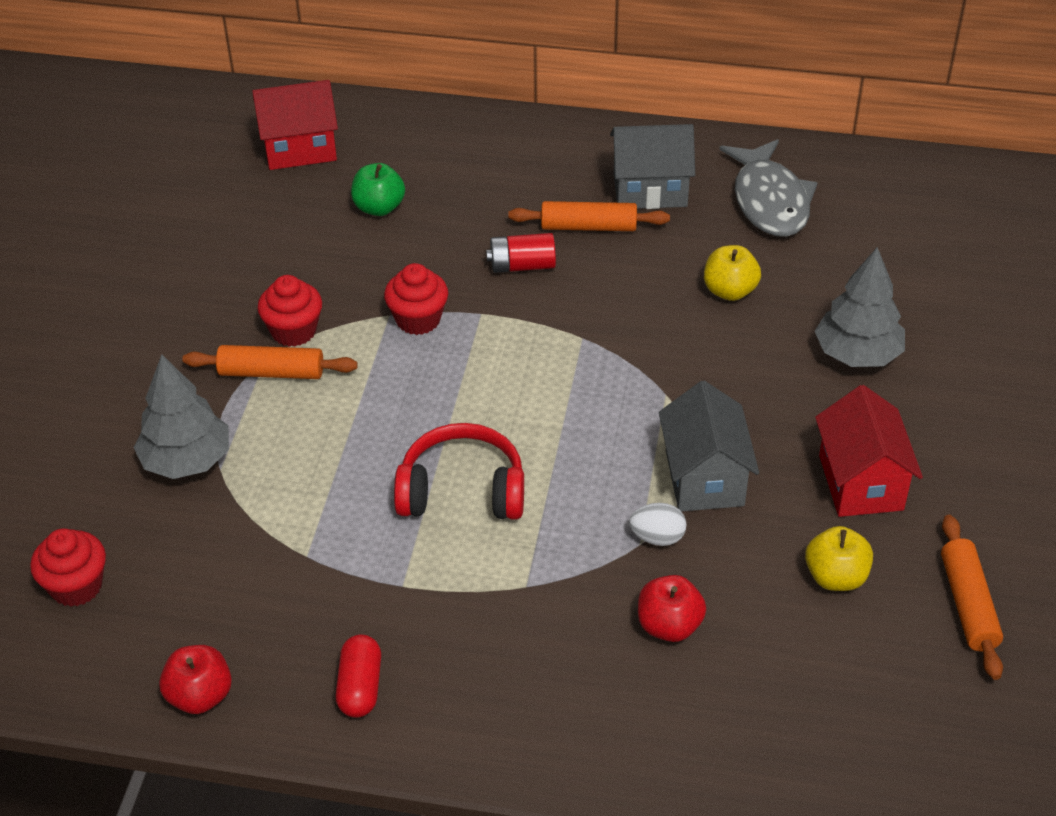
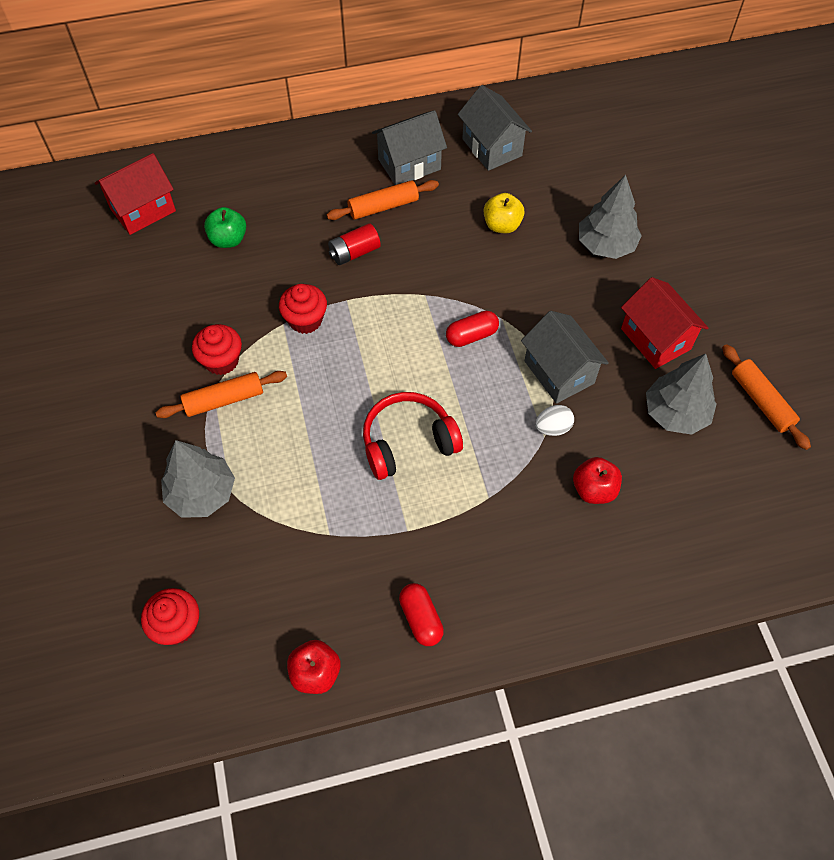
camera: 25 degrees left, 15 degrees up
grey fish [719,139,818,237] -> grey house [458,85,532,171]
yellow apple [805,526,873,591] -> grey tree [646,354,717,435]
none -> red capsule [446,311,499,347]

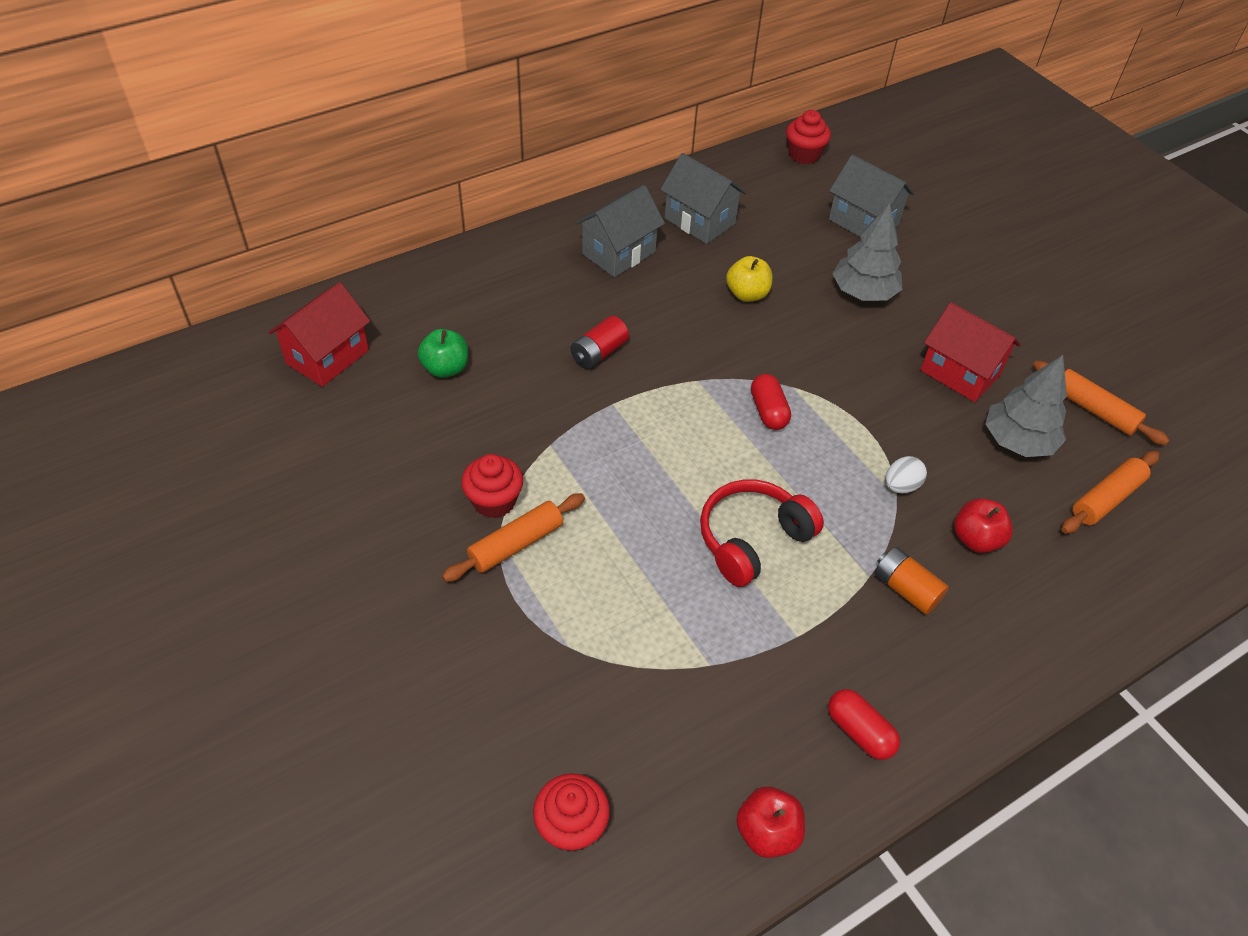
camera: 20 degrees left, 10 degrees down
grey tree [161,440,235,518] -> none
red cupcake [279,284,327,334] -> red cupcake moved to [786,110,831,164]
orange rolling pin [327,180,439,220] -> orange rolling pin moved to [1062,451,1159,533]
red capsule [446,311,499,347] -> red capsule turned 60 degrees counterclockwise [751,374,791,430]
grey house [521,311,609,403] -> grey house moved to [829,155,914,237]
none -> orange battery [874,547,949,615]

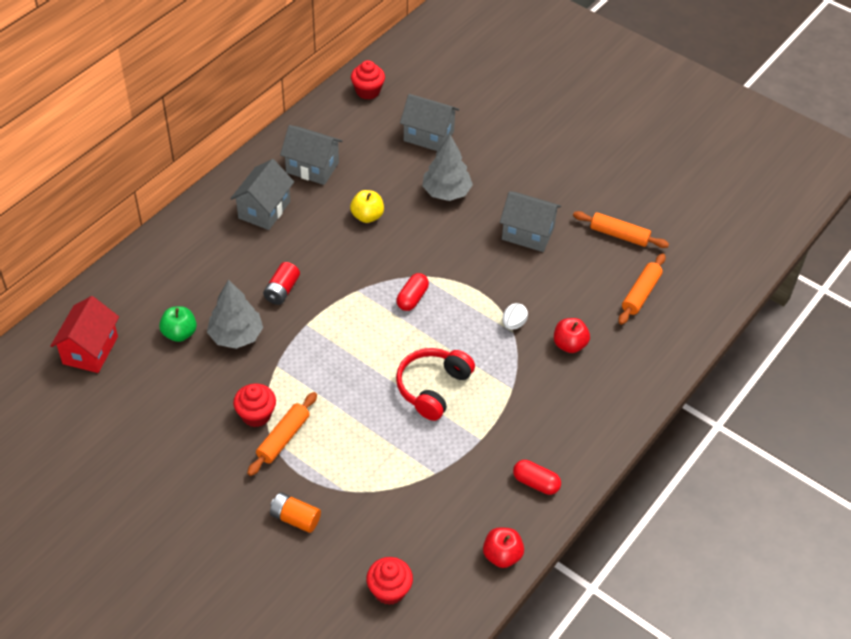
camera: 20 degrees left, 0 degrees up
red capsule [751,374,791,430] -> red capsule turned 60 degrees clockwise [396,273,429,311]
orange battery [874,547,949,615] -> orange battery moved to [270,492,321,533]
red house [920,302,1021,402] -> grey house [500,191,561,252]
grey tree [985,355,1067,457] -> grey tree moved to [207,279,263,349]

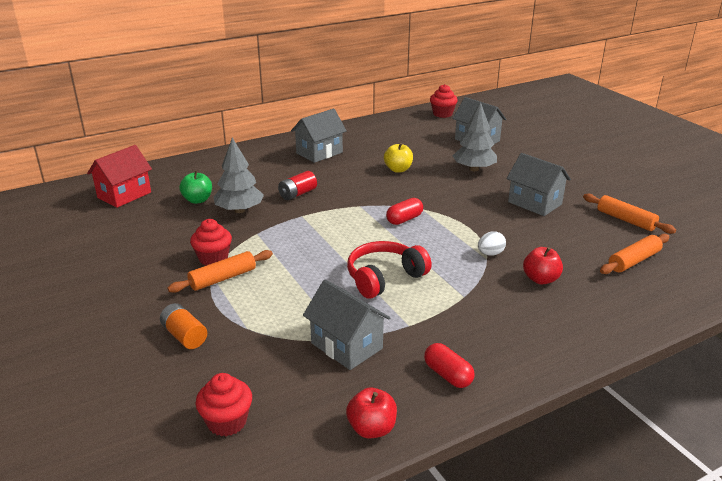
camera: 25 degrees right, 20 degrees down
grey house [280,125,342,185] -> grey house moved to [303,280,390,370]

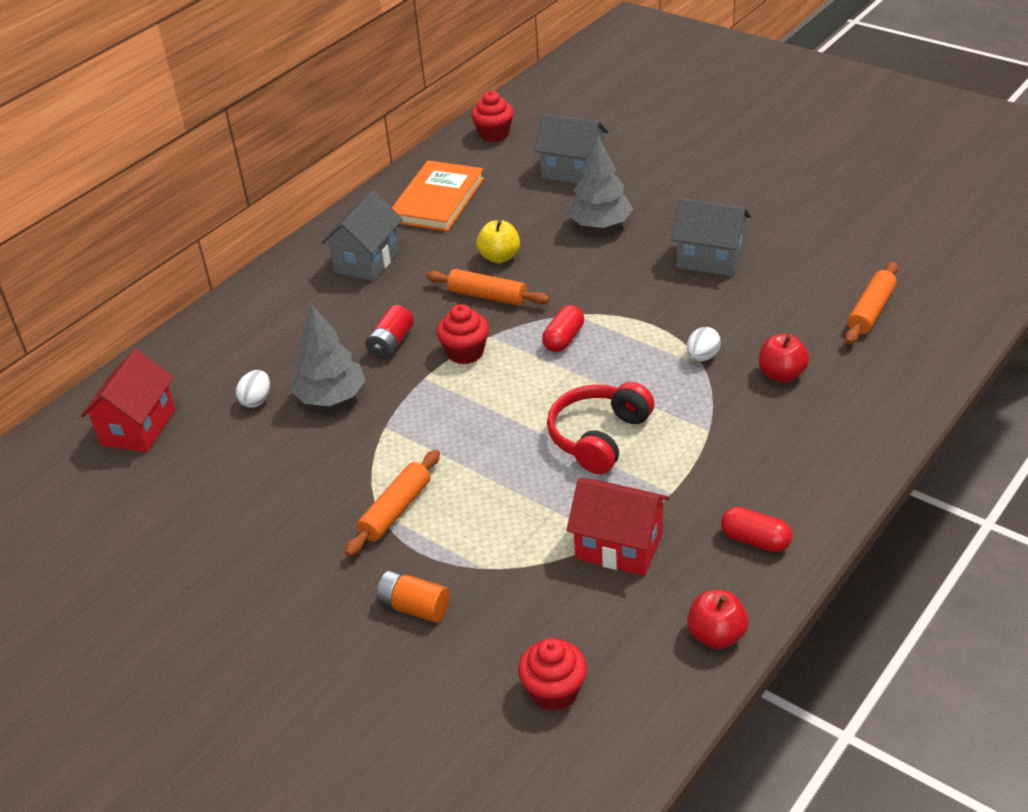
camera: 20 degrees left, 10 degrees up
green apple [180,170,212,204] -> white egg [236,370,270,408]
red cupcake [190,219,232,266] -> red cupcake moved to [436,304,489,364]
grey house [303,280,390,370] -> red house [567,478,669,576]
orange rolling pin [583,194,676,234] -> orange rolling pin moved to [426,269,550,306]
none -> orange book [392,160,484,231]

